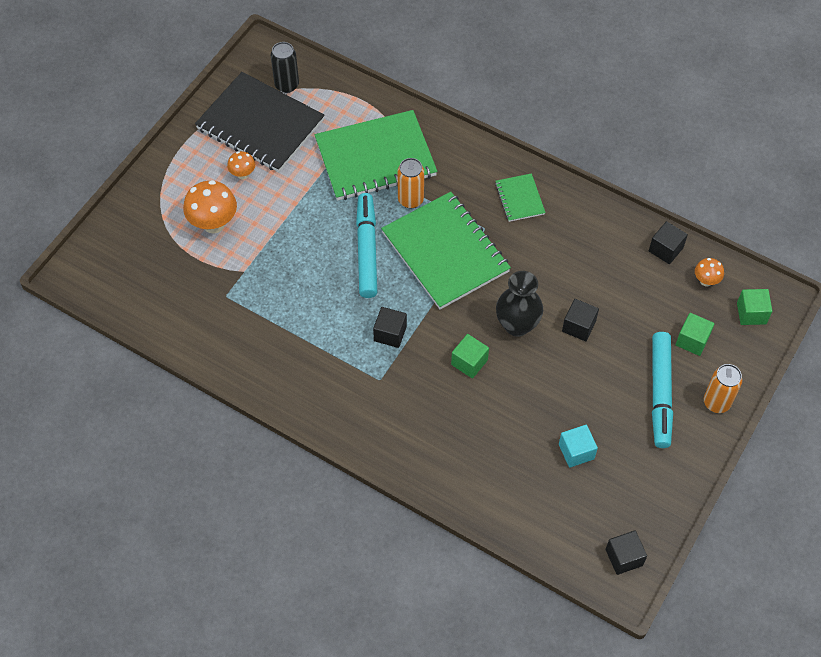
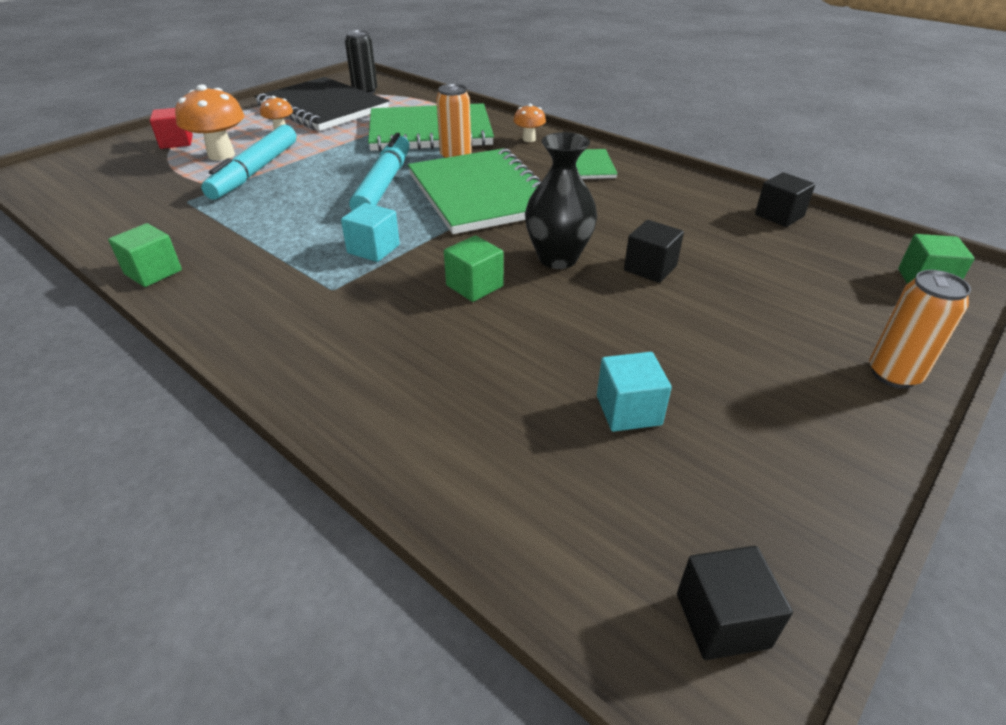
camera: 10 degrees right, 20 degrees down
black cube [373,307,407,348] -> turquoise cube [341,203,400,262]
turquoise marker [652,332,673,448] -> turquoise marker moved to [201,125,296,200]
green cube [676,313,715,356] -> green cube moved to [108,223,182,287]
orange mushroom [695,258,724,287] -> orange mushroom moved to [513,104,546,142]
none -> red cube [150,108,193,149]

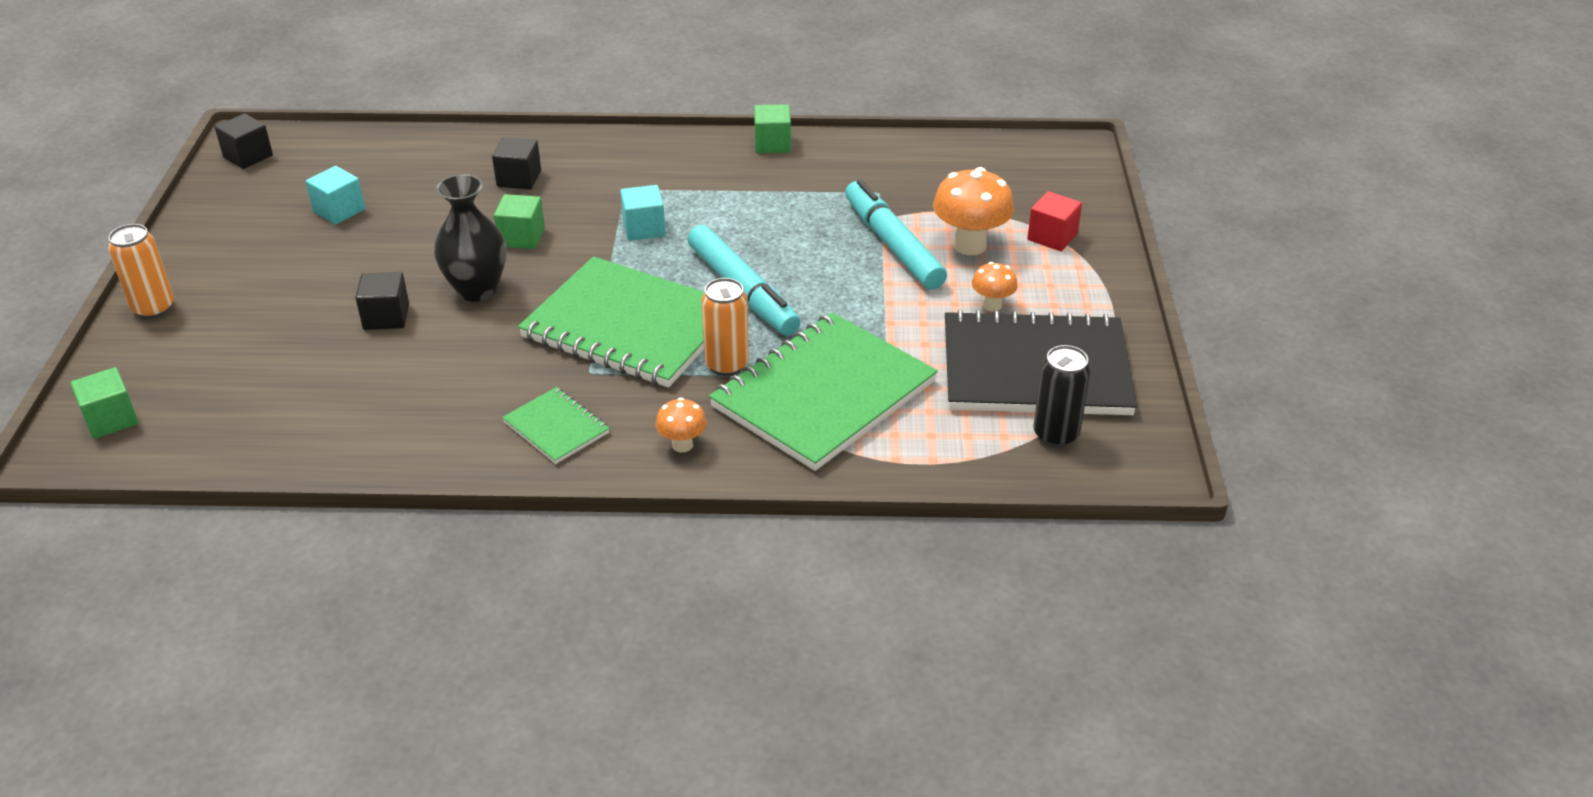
camera: 140 degrees right, 0 degrees up
black cube [755,172,815,227] -> black cube moved to [492,137,541,190]

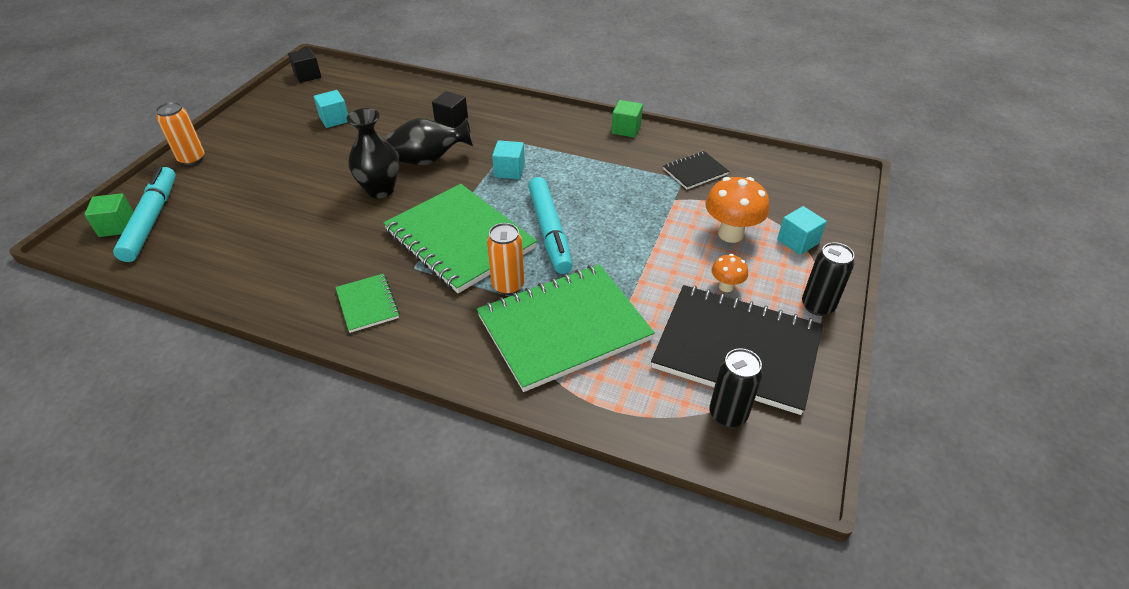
camera: 20 degrees right, 5 degrees up
black cube [355,272,409,330] -> none
green cube [494,194,545,249] -> black vase [386,118,473,165]
orange mushroom [656,398,707,453] -> none
turquoise marker [845,180,947,290] -> turquoise marker moved to [113,167,176,262]
red cube [1027,191,1082,251] -> turquoise cube [777,206,827,255]
none -> black notebook [663,151,729,189]
none -> black can [802,242,854,316]

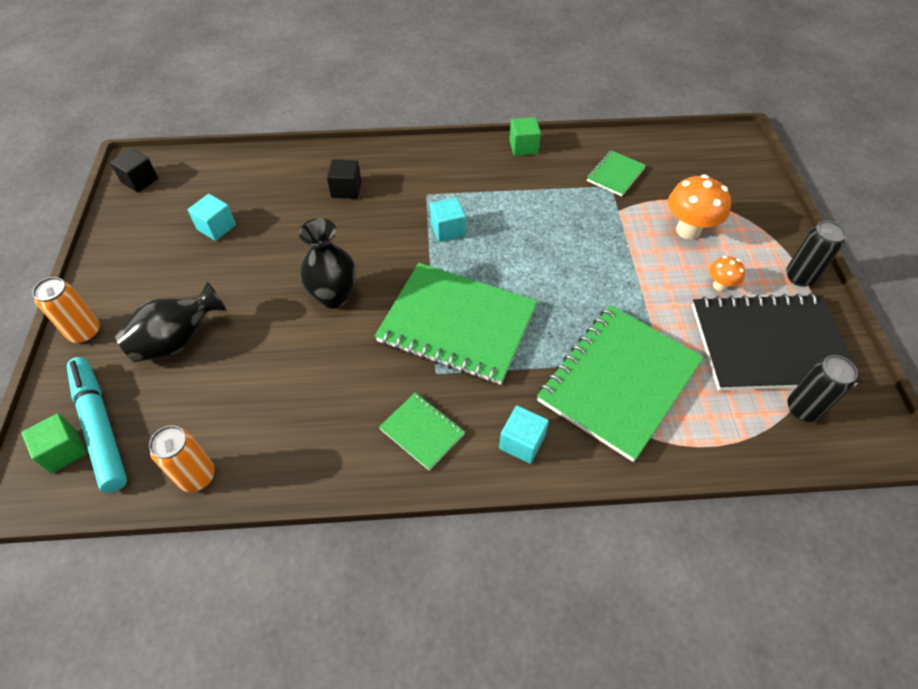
camera: 25 degrees left, 10 degrees up
black vase [386,118,473,165] -> black vase moved to [115,281,227,362]
orange can [487,223,525,295] -> orange can moved to [149,425,215,492]
turquoise marker [528,177,573,274] -> none
black notebook [663,151,729,189] -> green notebook [587,150,646,196]
turquoise cube [777,206,827,255] -> turquoise cube moved to [499,405,549,464]

